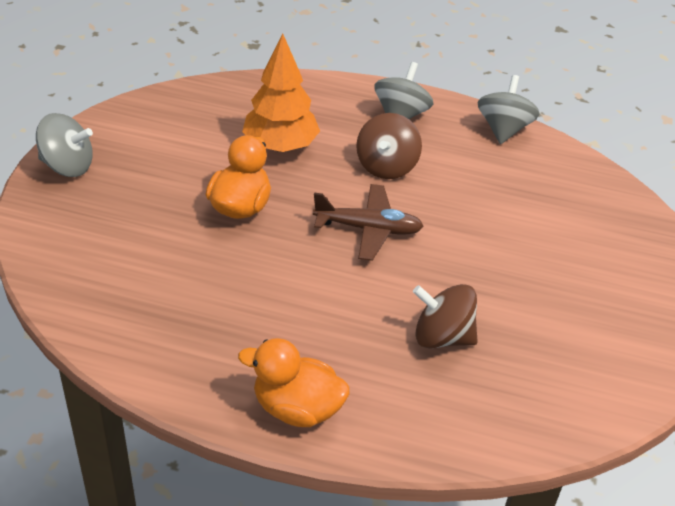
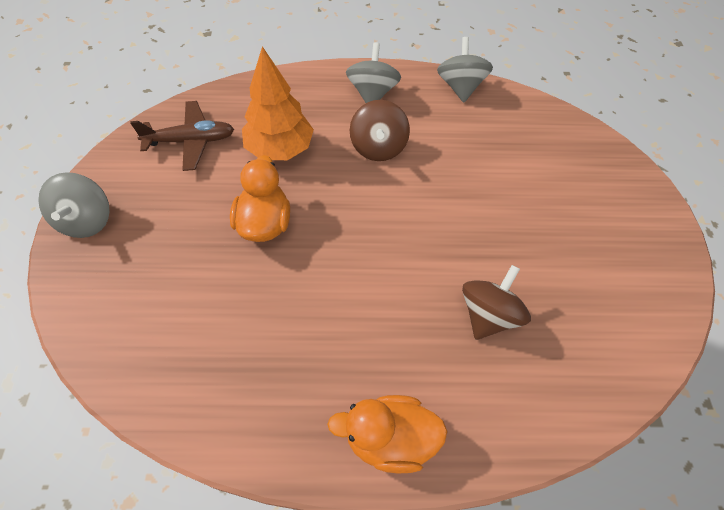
camera: 15 degrees left, 15 degrees up
grey spinning top [36,113,93,177] -> grey spinning top turned 90 degrees clockwise [38,172,110,238]
brown plane [313,184,424,261] -> brown plane moved to [130,101,234,171]
brown spinning top [413,284,478,348] -> brown spinning top turned 120 degrees clockwise [462,265,531,340]

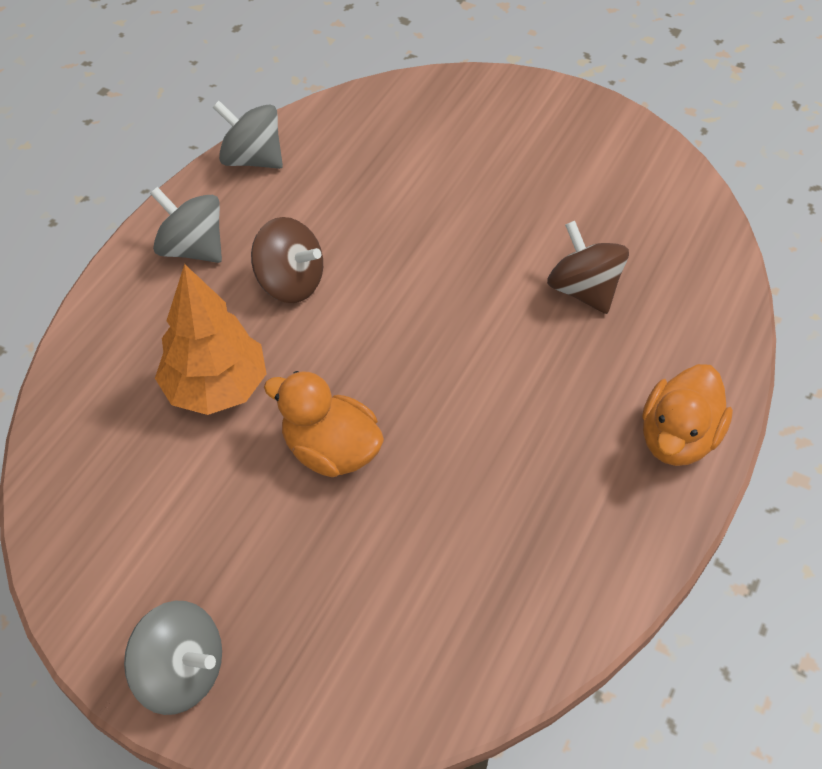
camera: 60 degrees left, 5 degrees down
brown plane [130,101,234,171] -> none

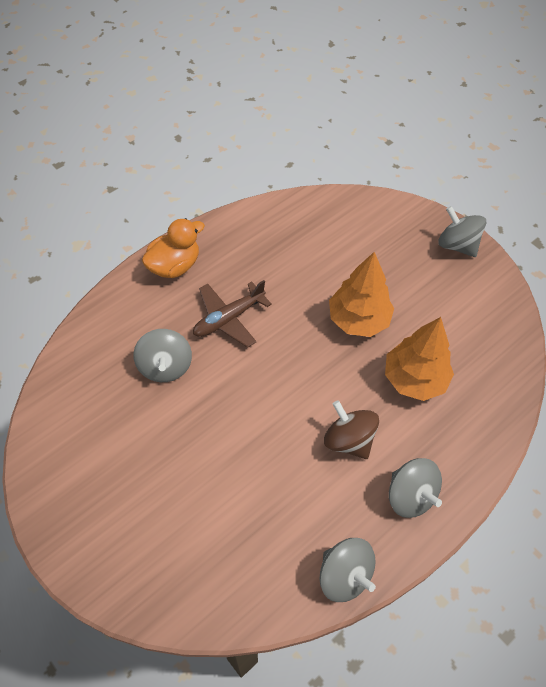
camera: 160 degrees left, 5 degrees up
orange duck [264,371,384,477] -> orange tree [329,252,394,337]
brown spinning top [547,221,629,314] -> grey spinning top [133,329,192,382]
none -> brown plane [193,280,272,348]

